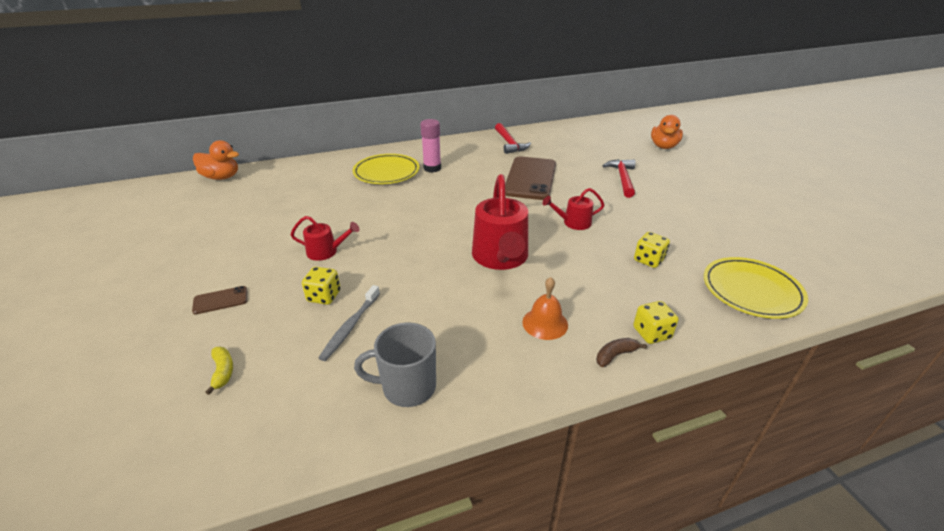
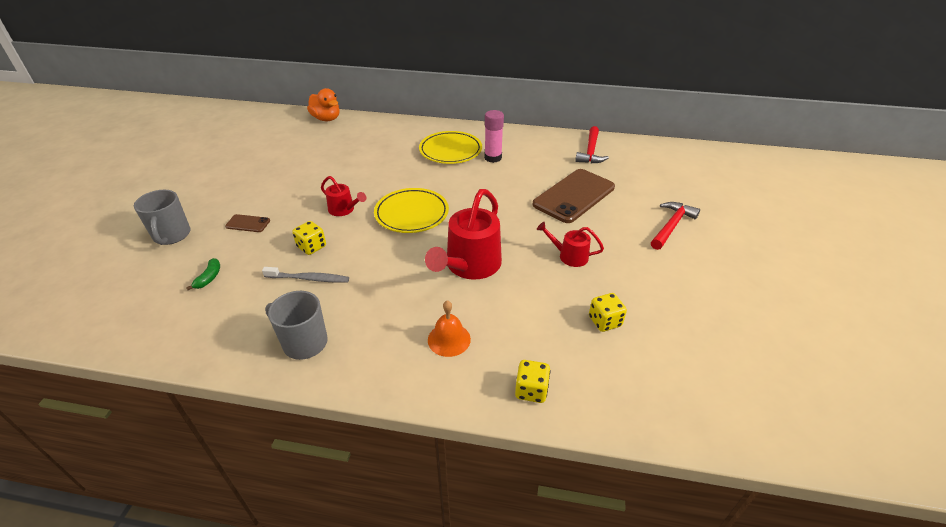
camera: 30 degrees right, 5 degrees up
yellow banana [205,347,233,395] -> green banana [186,258,220,290]
grey toothbrush [319,285,380,361] -> grey toothbrush turned 135 degrees counterclockwise [262,267,349,282]
brown banana [596,338,647,367] -> none
orange duck [651,115,683,149] -> none
yellow plate [704,257,808,319] -> yellow plate moved to [374,188,449,233]
none -> grey mug [134,190,191,245]

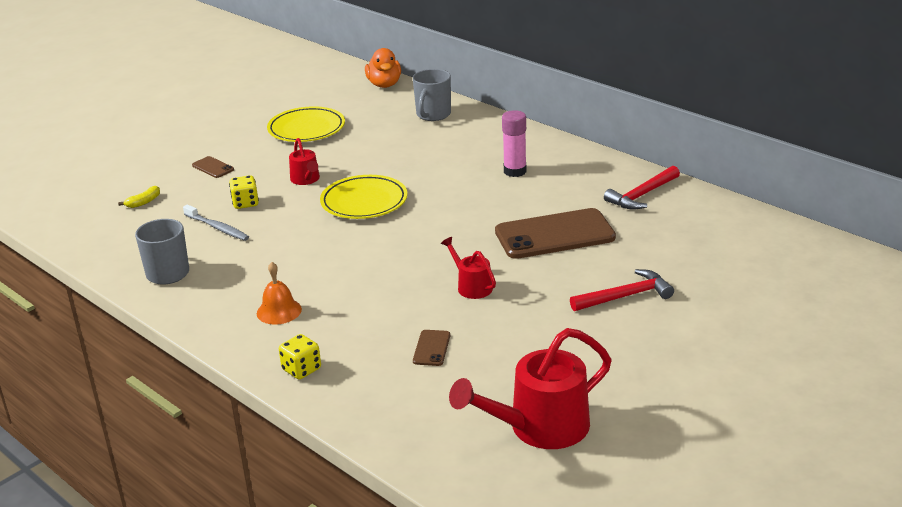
camera: 35 degrees right, 10 degrees down
grey mug [134,190,191,245] -> grey mug moved to [413,69,451,121]
green banana [186,258,220,290] -> yellow banana [118,186,160,208]
yellow plate [419,131,482,164] -> yellow plate moved to [267,106,345,142]
red watering can [425,189,502,280] -> red watering can moved to [449,328,611,449]
yellow dice [589,293,627,332] -> brown phone [413,330,450,366]

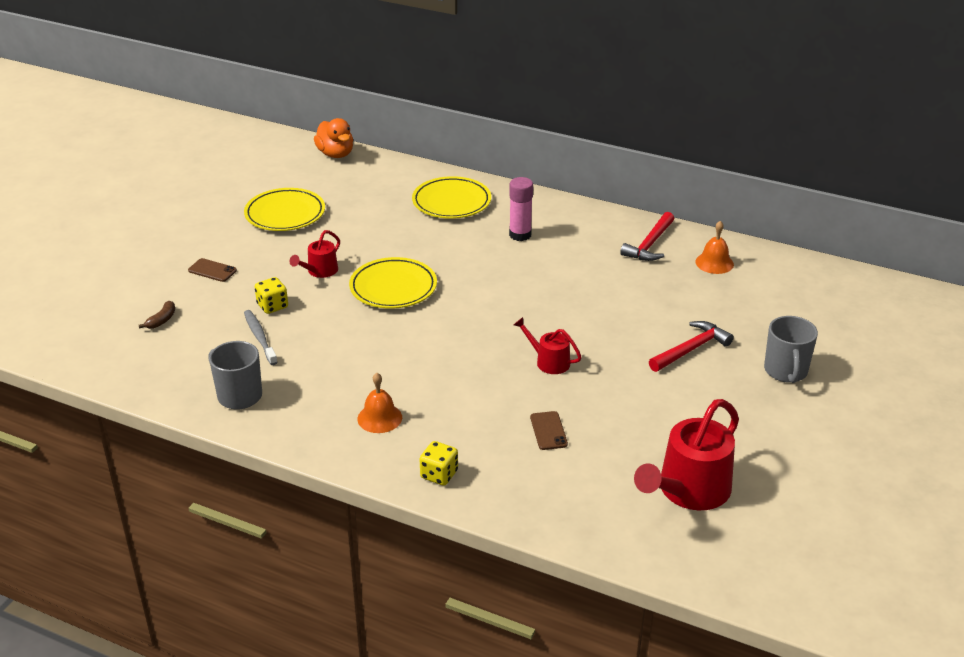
camera: 20 degrees left, 5 degrees up
yellow banana [118,186,160,208] -> brown banana [139,301,175,329]
grey toothbrush [183,205,249,241] -> grey toothbrush turned 135 degrees counterclockwise [244,310,278,365]
red watering can [289,138,320,185] -> red watering can turned 75 degrees clockwise [289,230,340,278]
grey mug [413,69,451,121] -> grey mug moved to [764,316,818,383]
brown phone [495,208,616,259] -> none
none -> yellow plate [412,176,491,219]
none -> orange bell [695,221,734,274]

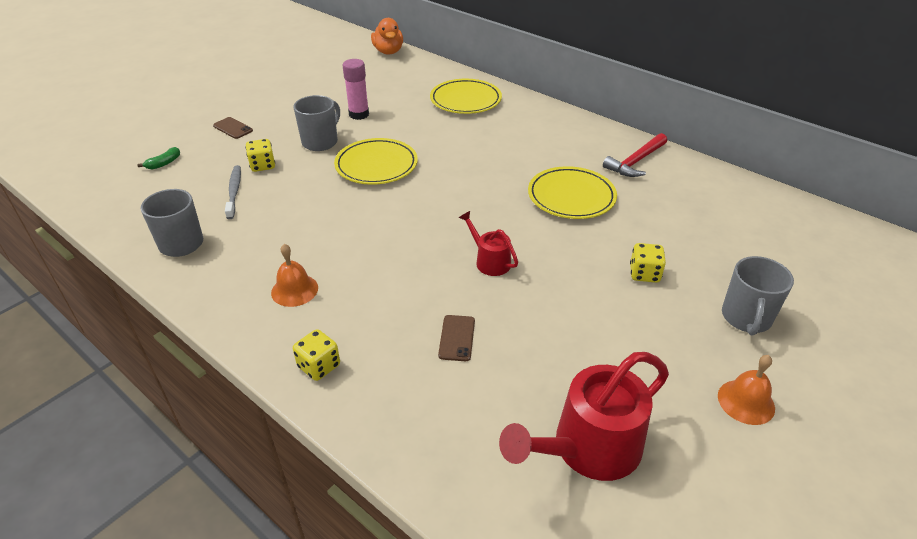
camera: 15 degrees right, 5 degrees up
brown banana [139,301,175,329] -> green banana [137,147,180,170]
yellow plate [244,188,325,231] -> yellow plate moved to [528,166,617,219]
red watering can [289,230,340,278] -> grey mug [293,95,340,151]
pink glue stick [509,177,533,241] -> pink glue stick moved to [342,59,369,120]
red hammer [649,321,734,372] -> yellow dice [630,243,666,283]
orange bell [695,221,734,274] -> orange bell moved to [718,355,775,425]

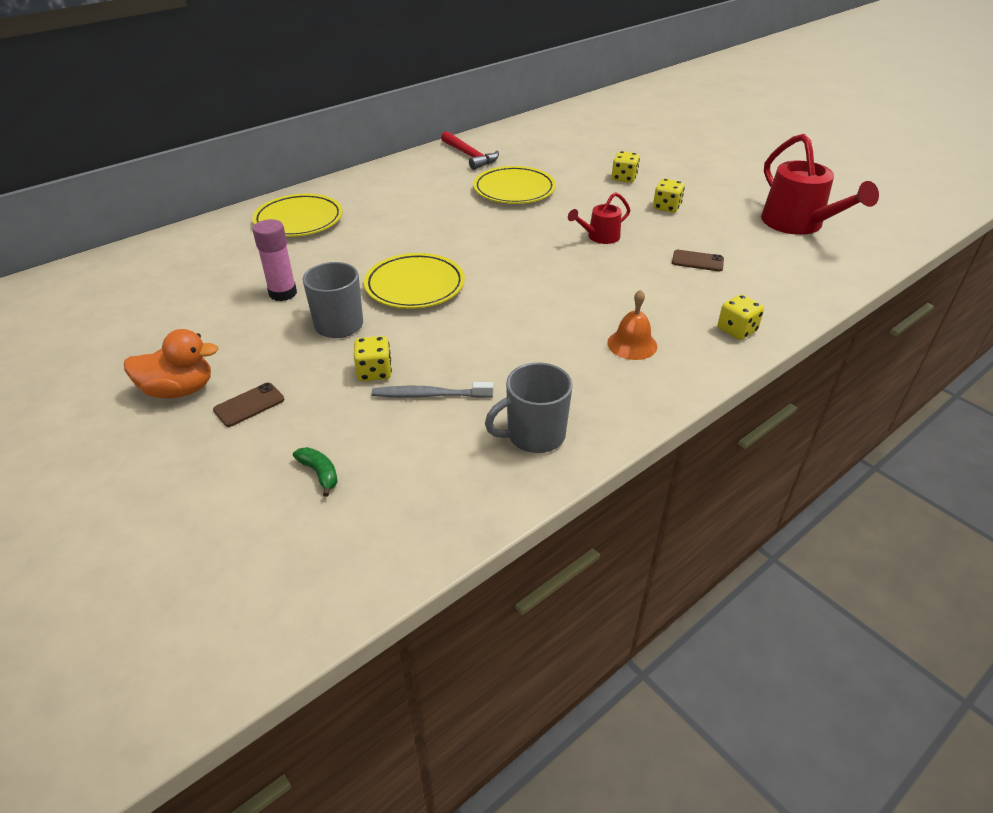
camera: 80 degrees left, 0 degrees up
orange duck [371,18,403,55] -> orange duck moved to [124,329,218,398]
orange bell [718,355,775,425] -> none
grey mug [722,256,794,336] -> none
none -> yellow dice [653,179,685,213]

